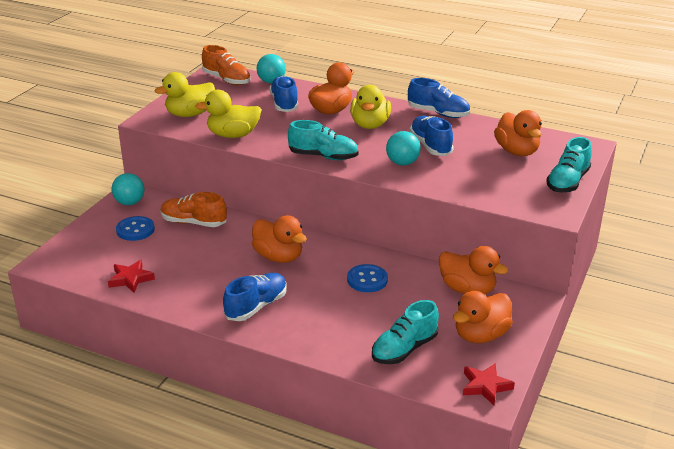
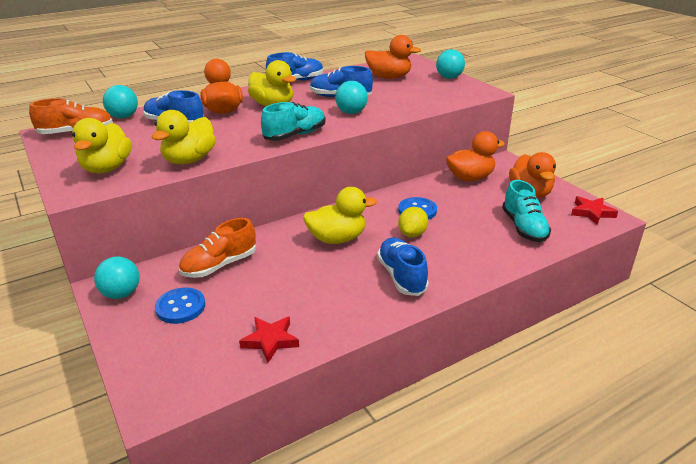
camera: 55 degrees left, 0 degrees up
orange duck [252,215,307,263] -> yellow duck [303,187,377,244]
turquoise shoe [546,137,592,193] -> turquoise ball [436,49,465,79]
none -> yellow lemon [398,207,428,237]

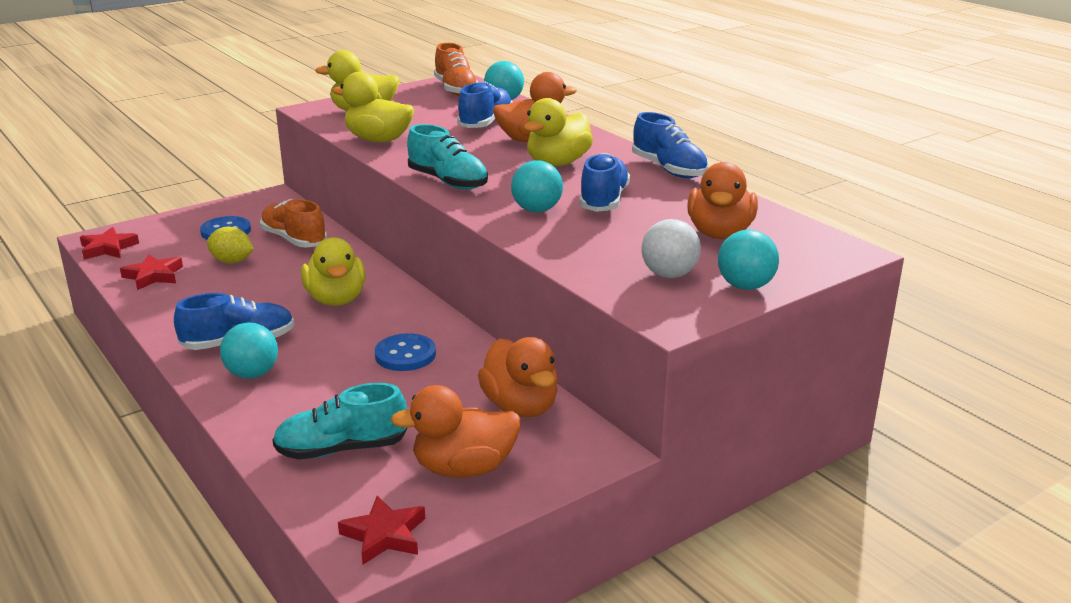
camera: 85 degrees right, 5 degrees down
turquoise ball [94,256,140,299] -> turquoise ball moved to [220,323,278,379]
yellow lemon [398,207,428,237] -> yellow lemon moved to [207,227,254,264]
none -> red star [80,227,139,260]
none -> white ball [641,219,701,278]

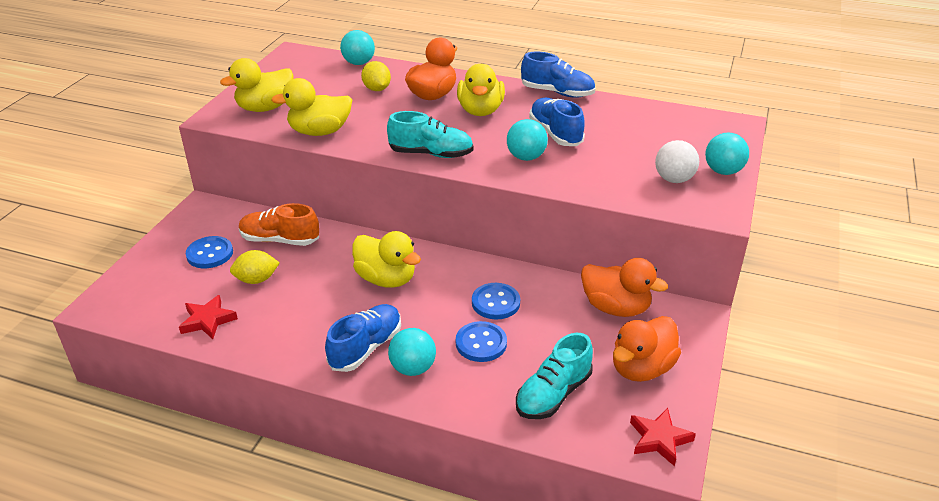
camera: 35 degrees left, 10 degrees up
red star [80,227,139,260] -> none
orange shoe [434,43,479,96] -> none
blue shoe [457,82,513,128] -> yellow lemon [361,61,391,91]
orange duck [687,162,758,239] -> none
none -> blue button [456,321,507,362]

